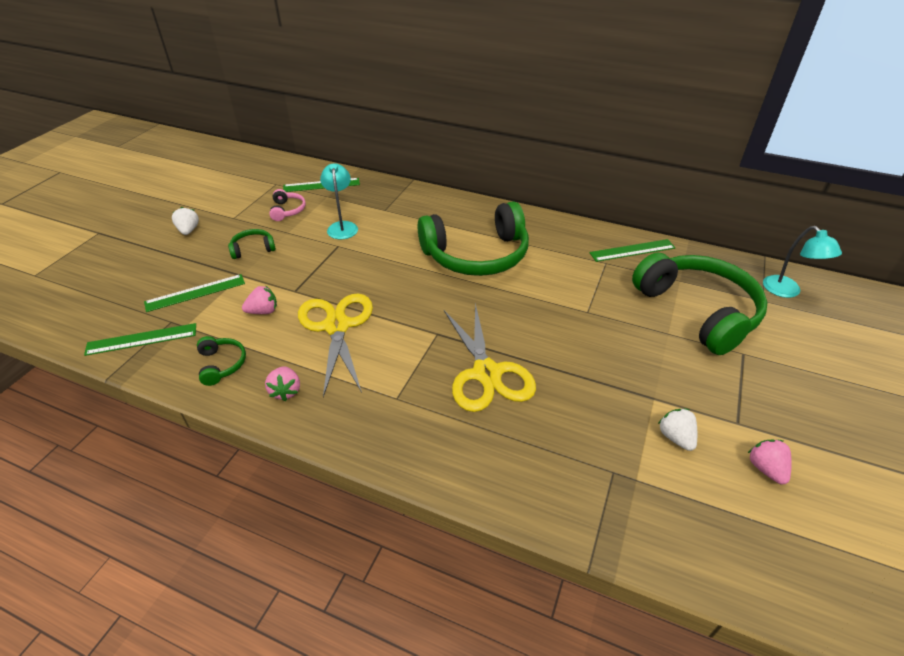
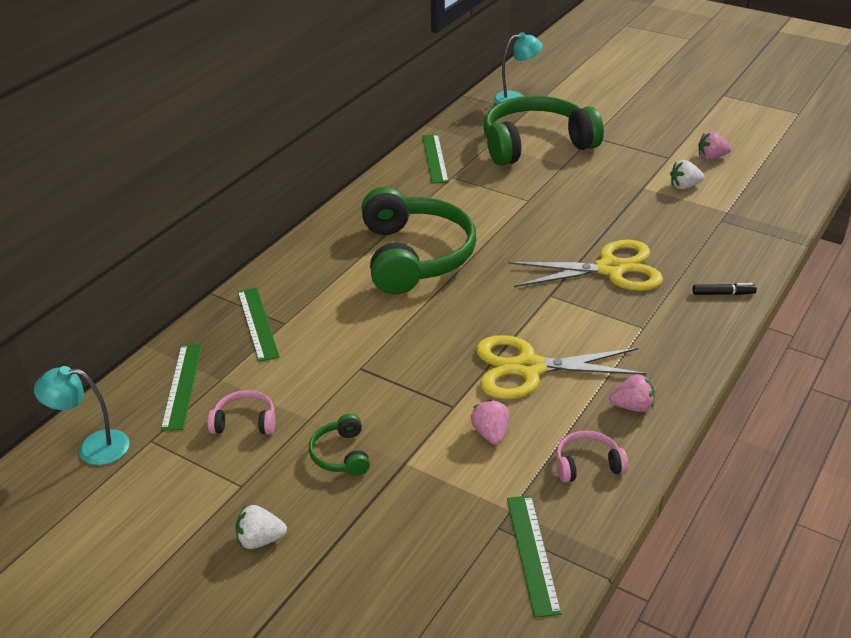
camera: 80 degrees left, 5 degrees down
green ruler [144,274,245,312] -> green ruler moved to [238,288,280,362]
green headphones [197,336,246,386] -> pink headphones [556,430,628,483]
turquoise lamp [320,163,358,239] -> turquoise lamp moved to [34,366,130,465]
none -> black marker [692,283,757,295]

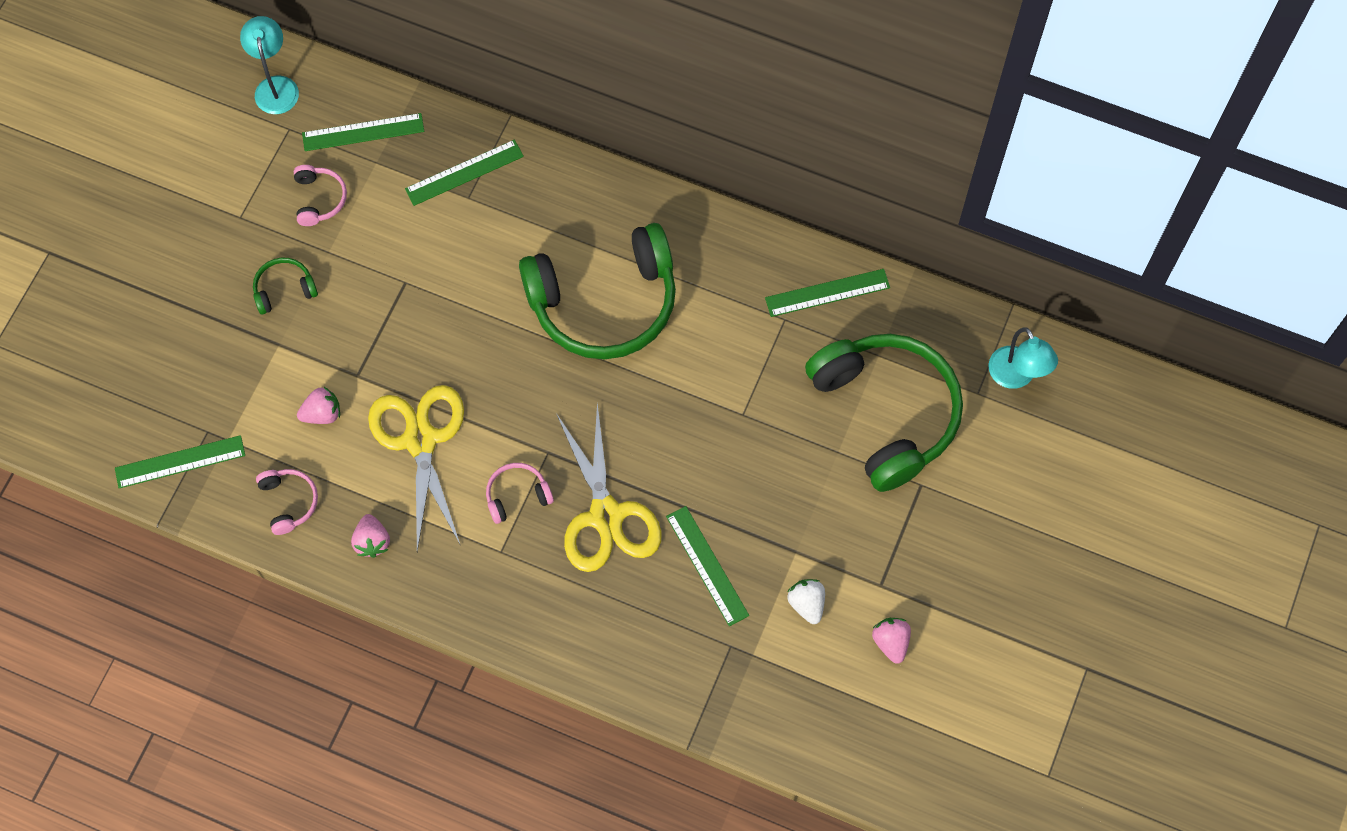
camera: 80 degrees right, 30 degrees up
white strawberry [235,505,287,549] -> none
black marker [692,283,757,295] -> none
none -> pink headphones [486,463,554,524]
none -> green ruler [666,506,749,626]

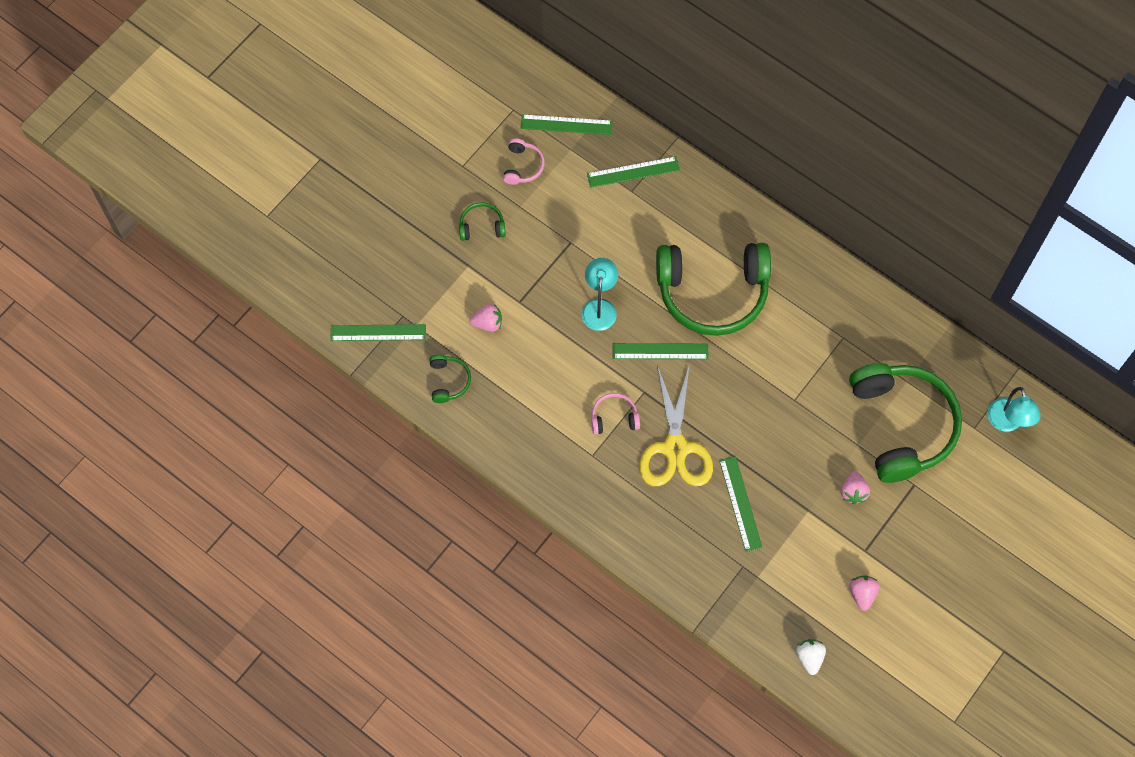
camera: 15 degrees right, 0 degrees up
turquoise lamp [240,16,299,114] -> turquoise lamp moved to [582,258,618,331]
pink headphones [256,469,318,535] -> green headphones [429,354,471,403]
pink strawberry [351,514,390,558] -> pink strawberry moved to [841,471,870,504]
yellow scissors [368,385,464,551] -> none
green ruler [765,269,890,317] -> green ruler moved to [613,343,709,359]
white strawberry [787,579,825,624] -> white strawberry moved to [796,639,826,675]

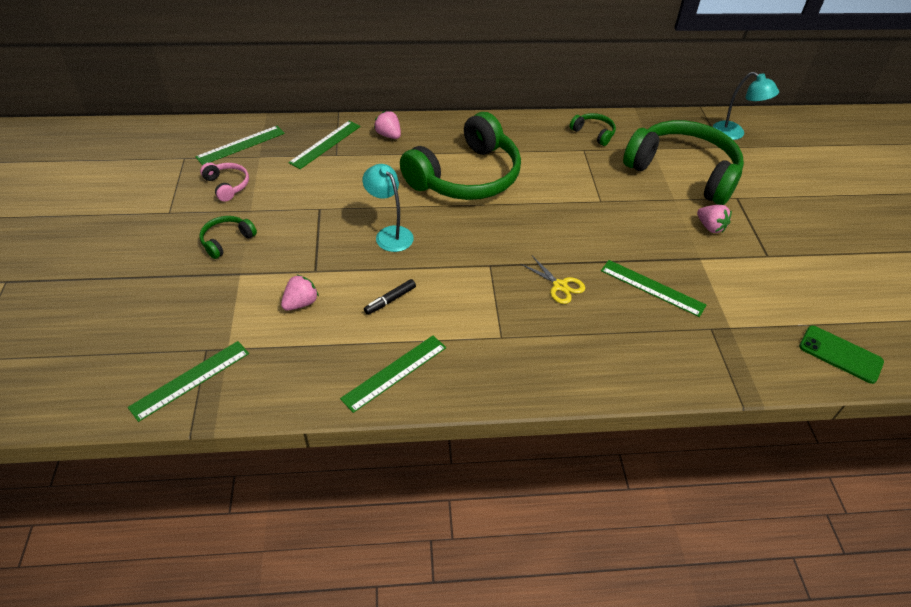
camera: 45 degrees left, 20 degrees down
green headphones [429,354,471,403] -> green headphones moved to [570,113,616,146]
pink headphones [591,393,640,434] -> none
green ruler [613,343,709,359] -> green ruler moved to [340,336,446,413]
yellow scissors [639,364,713,486] -> yellow scissors [521,256,585,304], size x0.48
white strawberry [796,639,826,675] -> green phone [799,325,884,384]
pink strawberry [850,575,879,611] -> pink strawberry moved to [374,111,401,139]
none -> black marker [364,279,416,315]

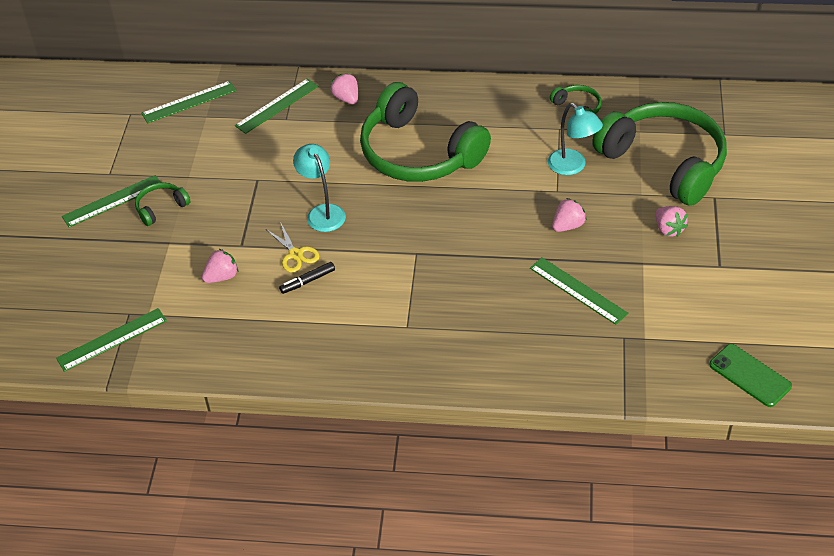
camera: 15 degrees right, 0 degrees up
pink headphones [200,163,249,202] -> none
green ruler [340,336,446,413] -> green ruler moved to [62,175,161,227]
green headphones [400,112,521,200] -> green headphones turned 75 degrees clockwise [360,82,491,182]
yellow scissors [521,256,585,304] -> yellow scissors moved to [266,222,319,273]
turquoise lamp [713,72,779,140] -> turquoise lamp moved to [548,103,603,175]
none -> pink strawberry [552,198,587,232]

